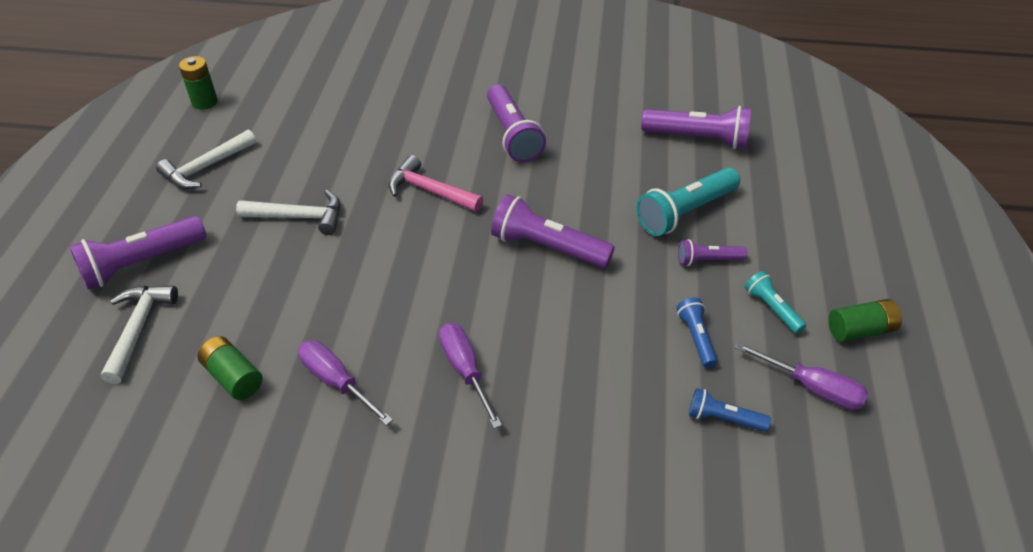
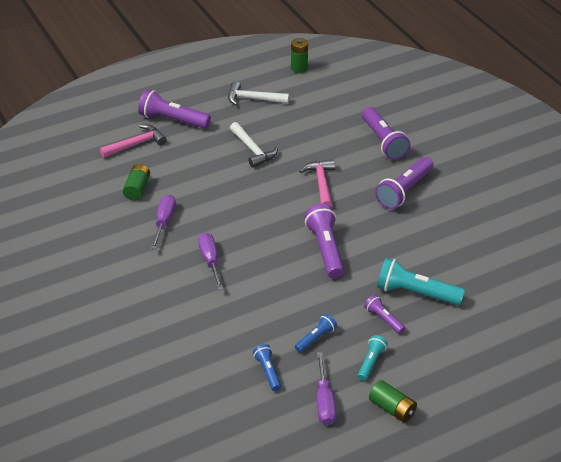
camera: 55 degrees right, 5 degrees down
white hammer [100,286,178,384] -> pink hammer [100,124,167,158]
purple screwdriver [439,323,502,429] -> purple screwdriver turned 45 degrees counterclockwise [198,233,223,290]
purple flashlight [641,106,751,149] -> purple flashlight moved to [362,107,411,160]

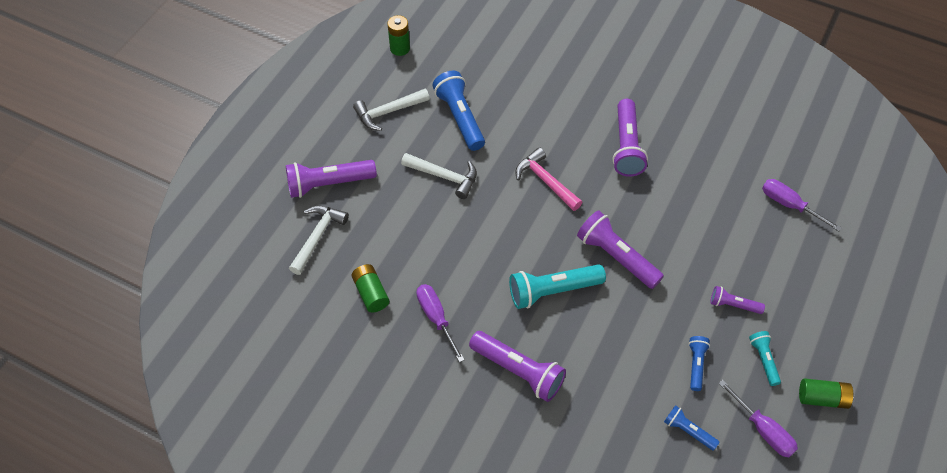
camera: 35 degrees left, 15 degrees up
pink hammer [100,124,167,158] -> white hammer [289,206,349,275]
purple screwdriver [198,233,223,290] -> purple screwdriver moved to [762,179,842,231]
purple flashlight [362,107,411,160] -> purple flashlight moved to [469,331,566,402]
turquoise flashlight [377,258,465,305] -> turquoise flashlight moved to [509,264,606,309]
none -> blue flashlight [432,71,485,151]

